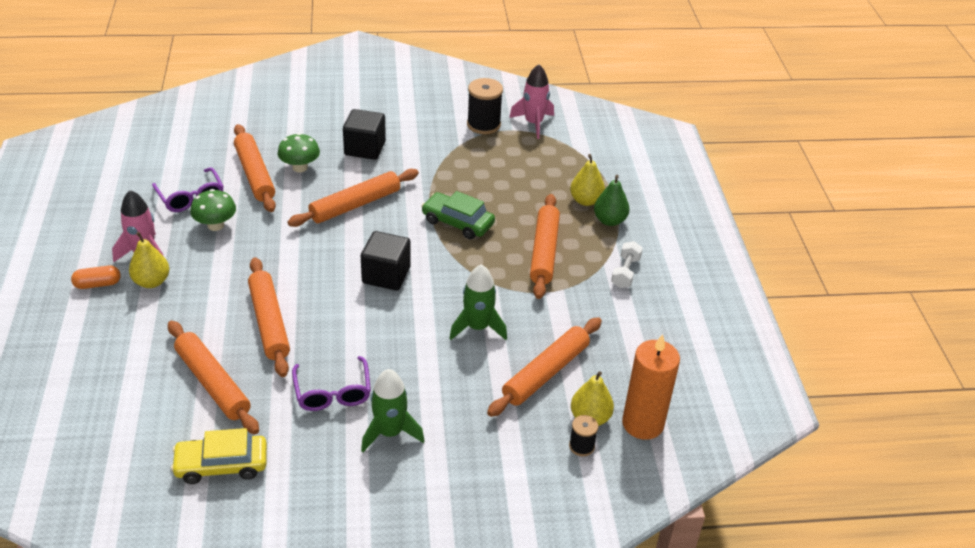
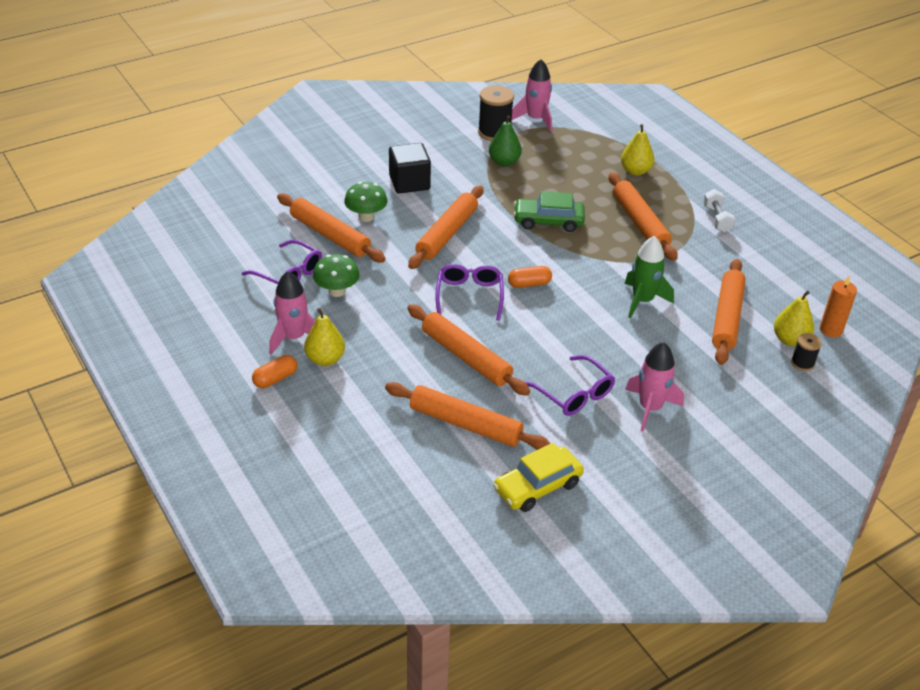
camera: 25 degrees left, 0 degrees up
black cube [361,231,411,291] -> orange capsule [508,266,552,288]
green rocket [361,369,424,452] -> pink rocket [625,342,684,432]
green pear [594,175,630,226] -> green pear moved to [489,115,522,166]
orange candle [622,334,680,440] -> orange candle [820,276,857,337], size x0.61
none -> purple glasses [435,264,504,321]

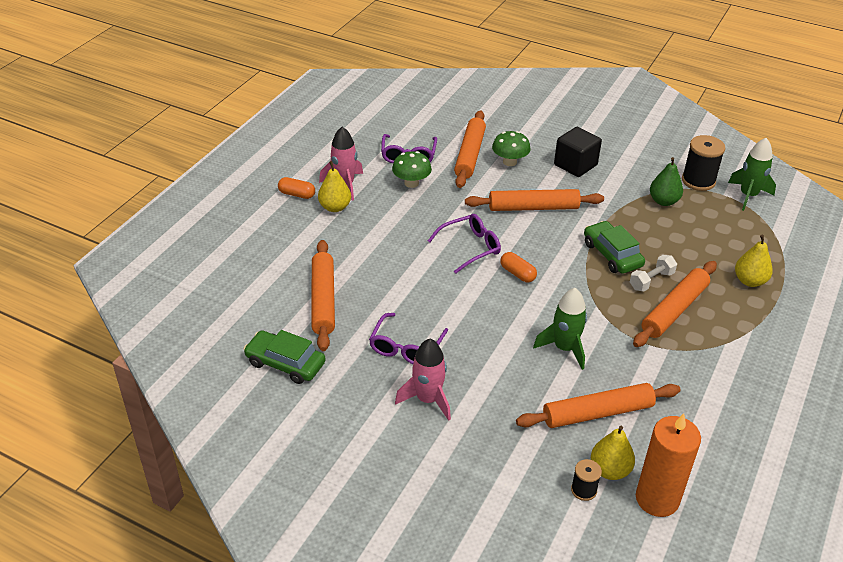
camera: 60 degrees right, 0 degrees up
orange rolling pin [408,304,530,396] -> none
yellow car [493,443,584,512] -> green car [244,330,326,384]
pink rocket [512,59,552,132] -> green rocket [728,138,776,211]
white dumbbell [703,189,735,232] -> white dumbbell moved to [630,255,677,291]
orange candle [820,276,857,337] -> orange candle [636,413,701,517], size x1.64

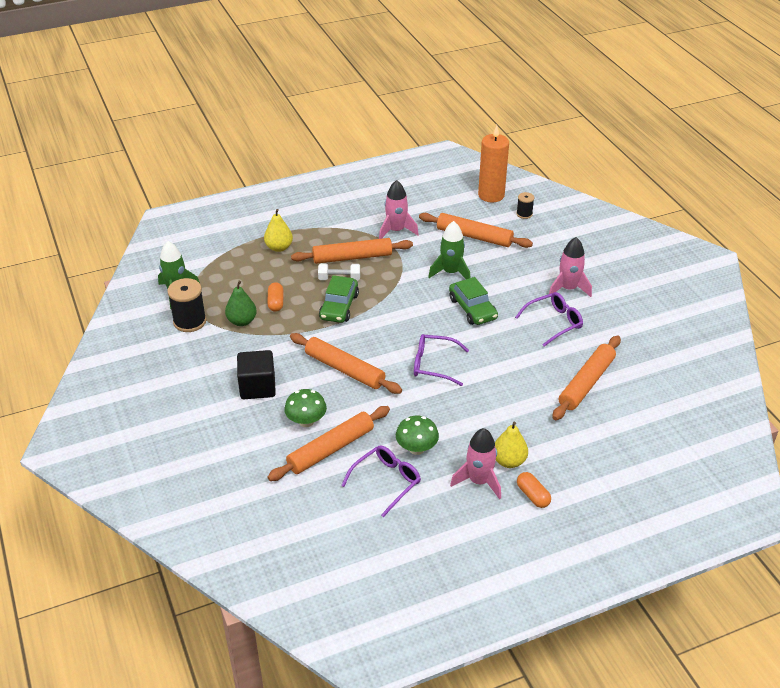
camera: 140 degrees left, 0 degrees up
green car [244,330,326,384] -> green car moved to [449,277,498,325]
orange capsule [501,252,537,282] -> orange capsule moved to [267,282,283,312]
yellow pear [591,426,635,480] -> none
none -> pink rocket [379,180,419,239]

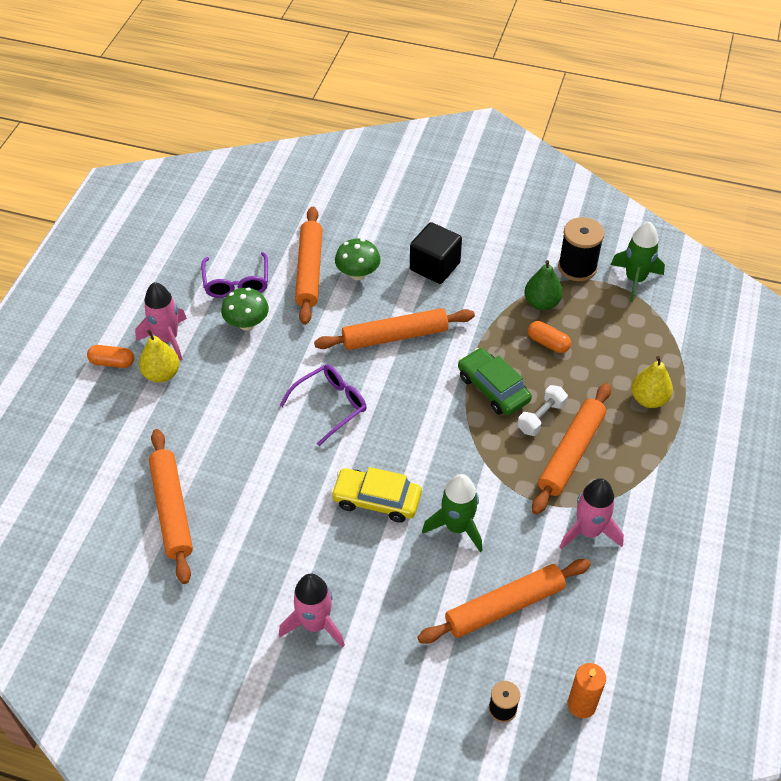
camera: 130 degrees right, 10 degrees up
green car [449,277,498,325] -> yellow car [331,467,422,523]
orange candle [478,125,509,203] -> orange candle [567,663,606,718], size x0.61
purple glasses [515,292,583,347] -> none

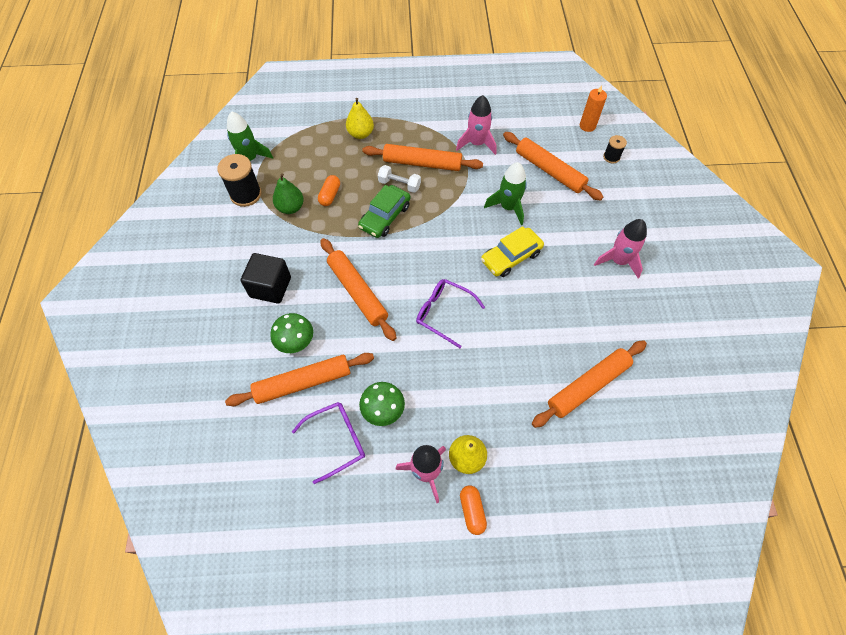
camera: 110 degrees left, 10 degrees up
yellow car [331,467,422,523] -> yellow car turned 60 degrees clockwise [481,226,544,277]

